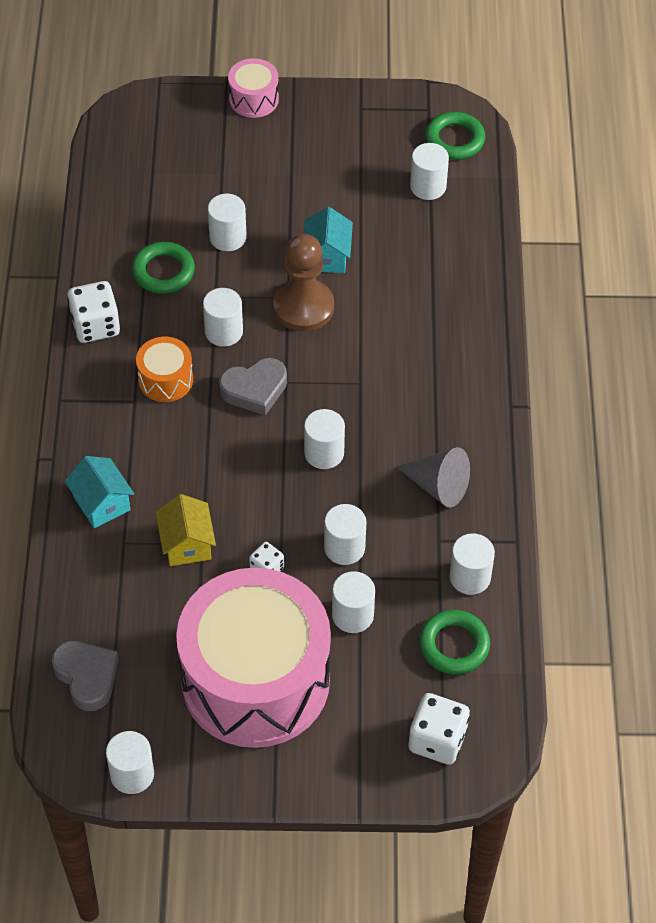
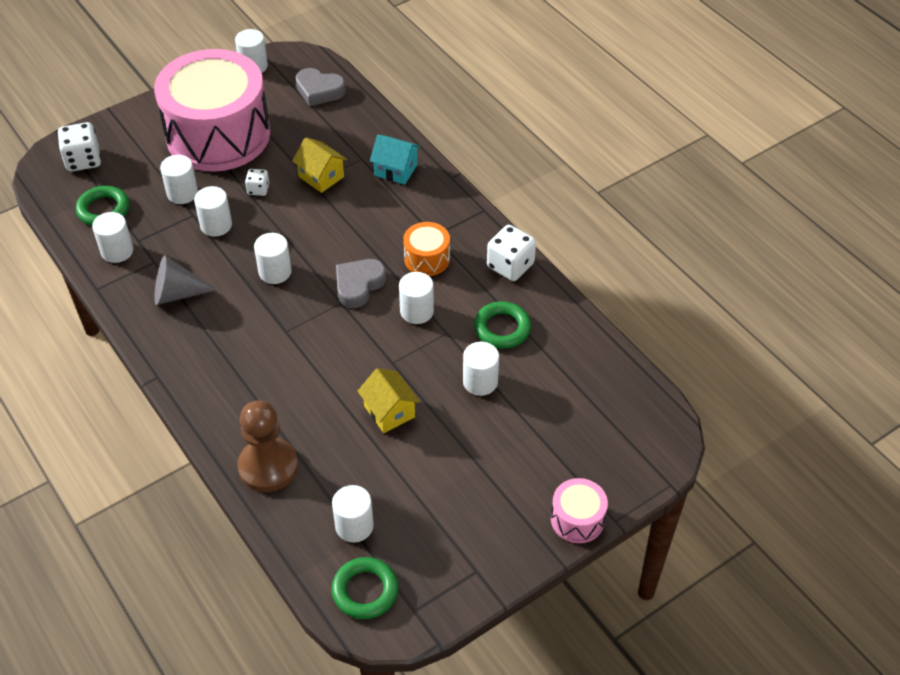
camera: 145 degrees right, 5 degrees down
brown pawn [273,234,334,332] -> brown pawn moved to [237,400,298,492]
turquoise house [304,207,353,273] -> yellow house [358,368,420,433]

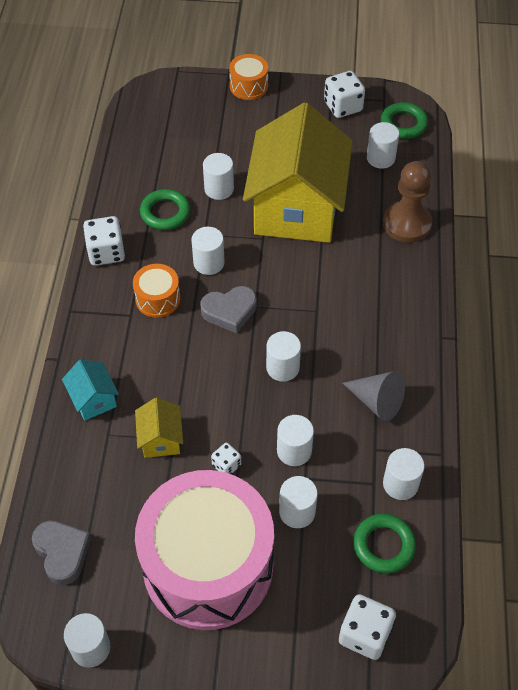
camera: 140 degrees left, 5 degrees up
yellow house [358,368,420,433] -> yellow house [243,102,353,243], size x2.48
pink drum [551,478,608,543] -> orange drum [229,54,268,100]
none -> white dice [324,71,365,118]

